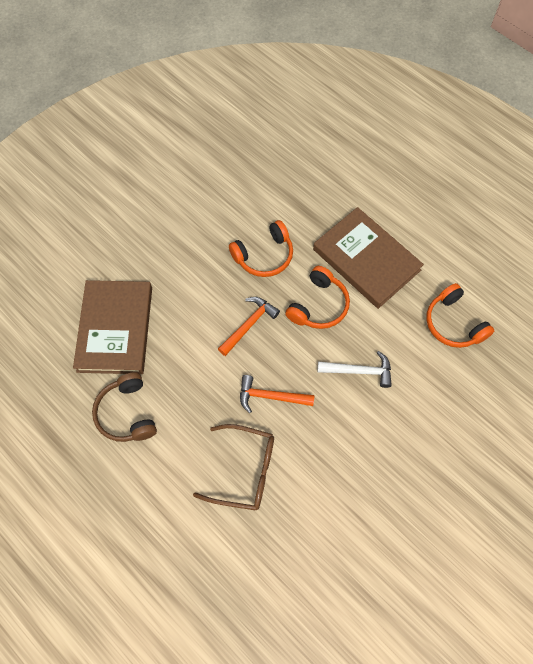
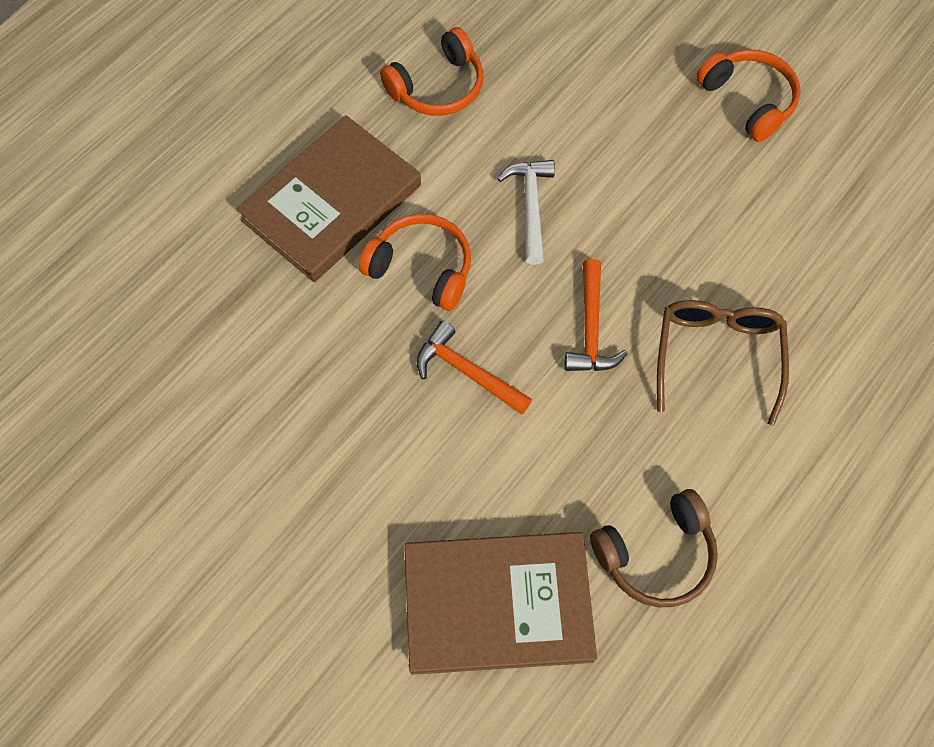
camera: 95 degrees left, 0 degrees up
orange headphones [229,220,293,277] -> orange headphones moved to [696,49,801,142]

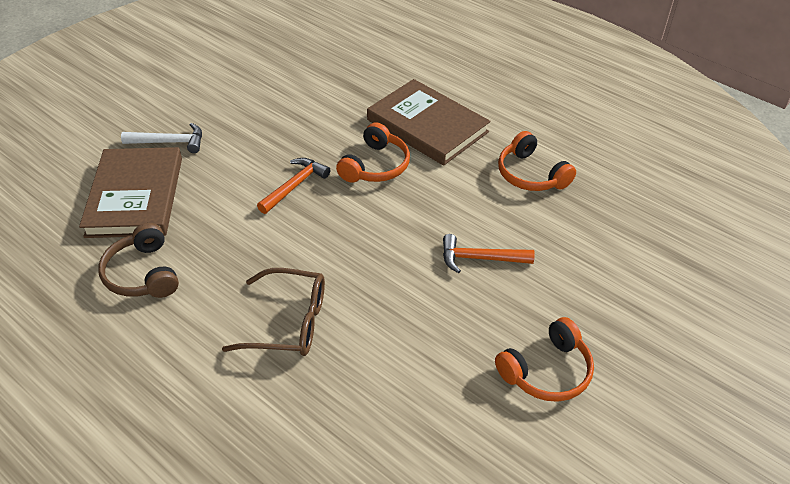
camera: 90 degrees right, 20 degrees down
white hammer [498,160,555,265] -> white hammer moved to [121,123,202,153]
orange hammer [565,259,628,371] -> orange hammer moved to [443,234,535,273]

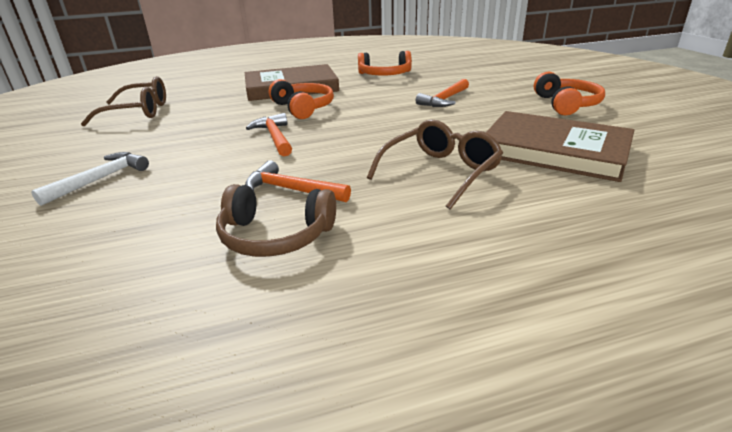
camera: 55 degrees left, 15 degrees down
brown book [79,147,182,238] -> brown book moved to [486,111,634,182]
none -> brown glasses [81,76,166,126]
none -> orange hammer [245,160,351,202]

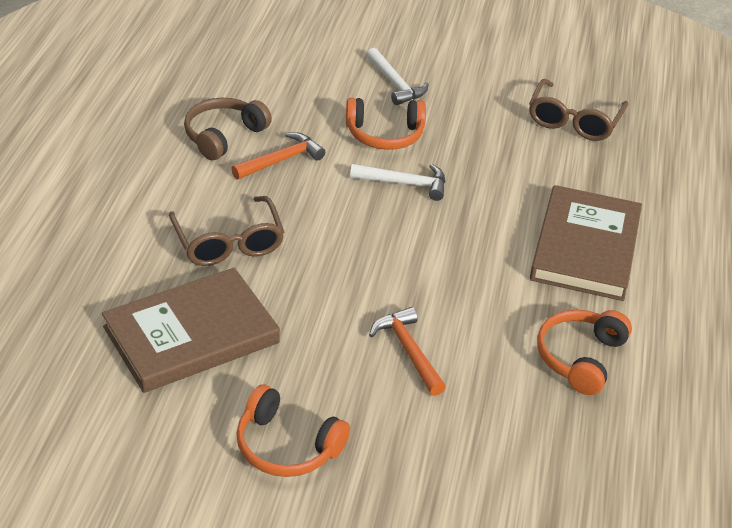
camera: 115 degrees right, 10 degrees up
orange hammer [246,113,292,156] -> white hammer [350,164,445,201]
orange headphones [269,79,334,119] -> orange headphones moved to [346,98,426,150]

